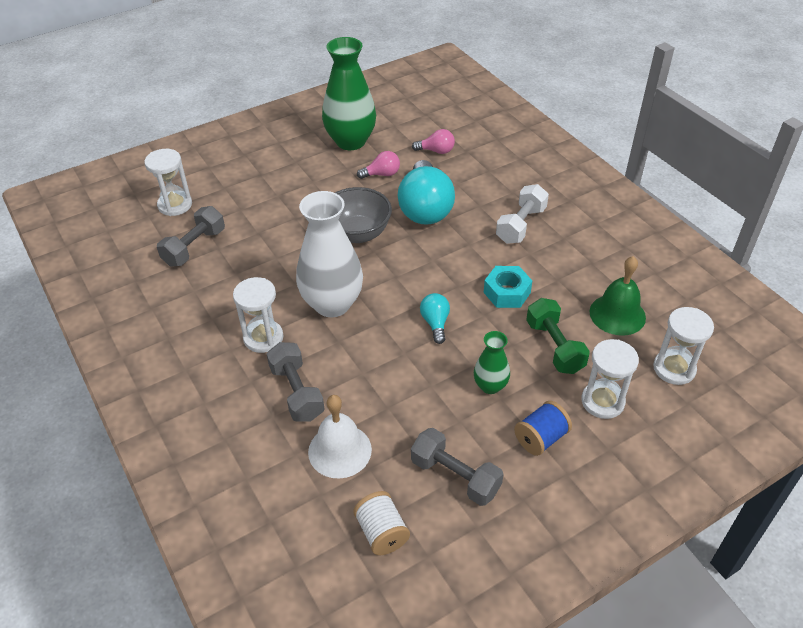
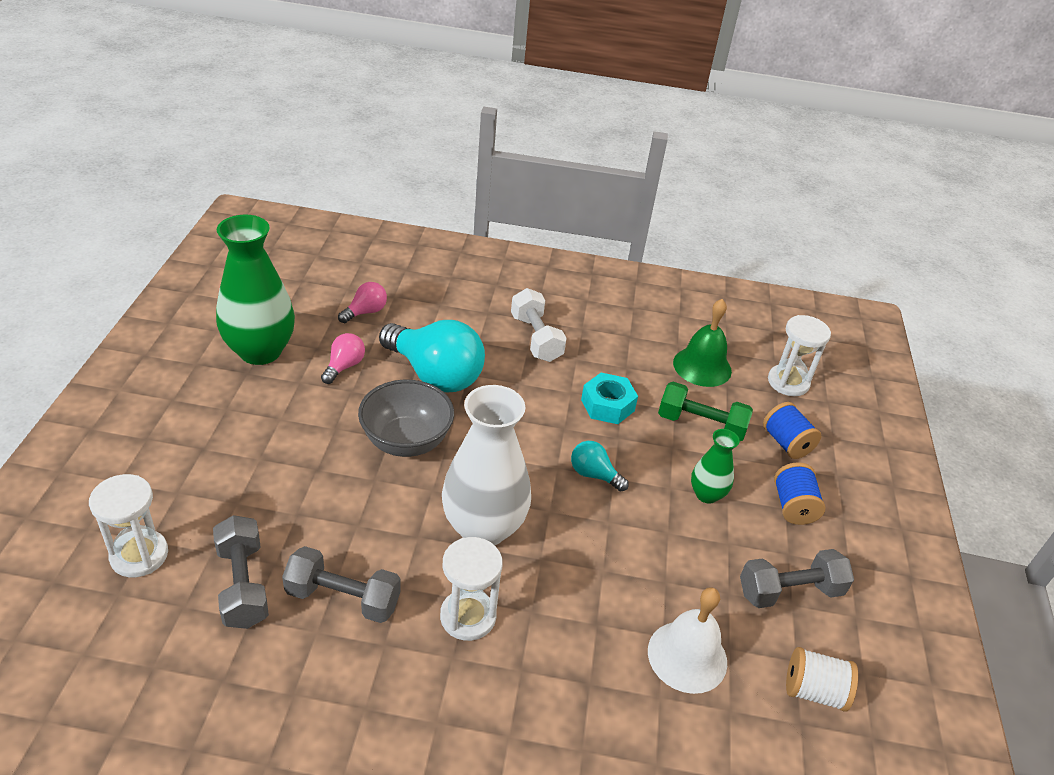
camera: 55 degrees left, 5 degrees down
grey dumbbell [267,342,324,422] -> grey dumbbell moved to [282,546,401,623]
white hourglass [581,339,639,419] -> blue spool [763,402,821,459]

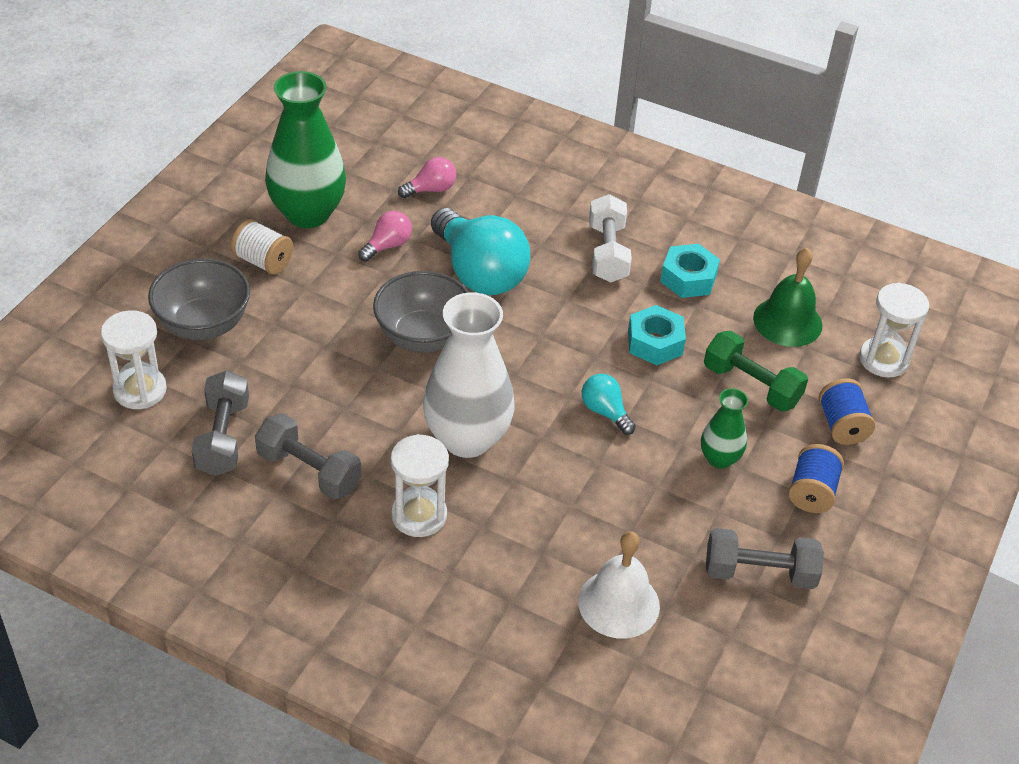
camera: 20 degrees right, 5 degrees up
white spool [786,647,858,712] -> white spool moved to [231,219,293,275]
none -> grey bowl [148,259,250,340]
none -> turquoise nut [660,244,720,298]

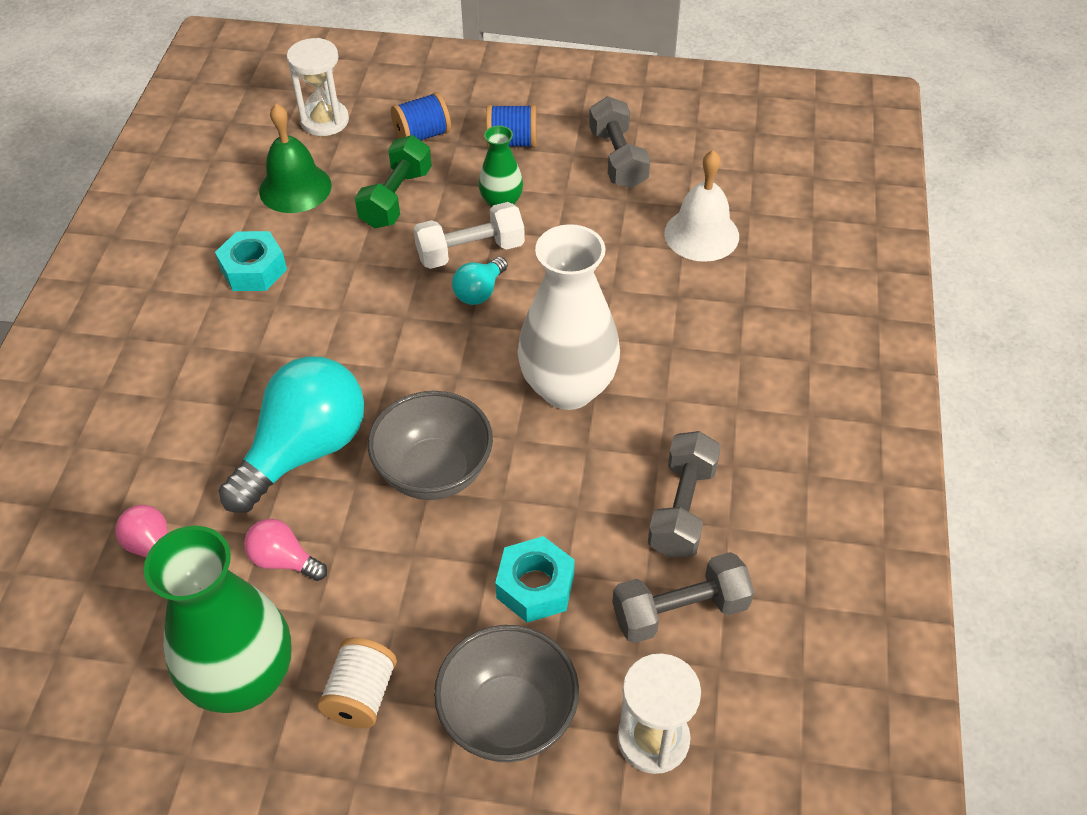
camera: 105 degrees left, 5 degrees up
white hourglass [391,434,449,537] -> none
white dumbbell [589,194,632,283] -> white dumbbell moved to [413,202,525,269]
turquoise nut [628,305,686,365] -> turquoise nut moved to [495,536,575,623]

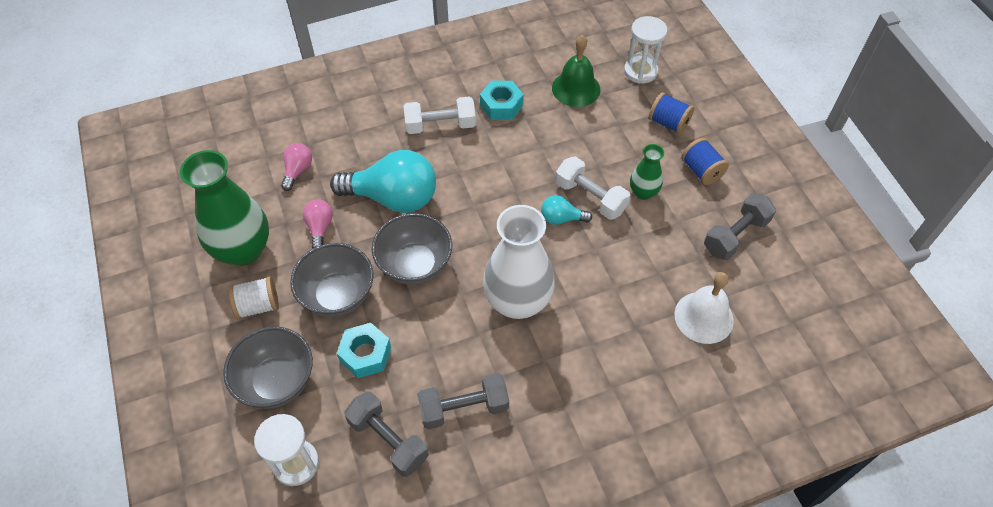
camera: 60 degrees right, 5 degrees up
green dumbbell [355,135,432,228] -> none
none -> grey bowl [290,243,373,317]
none -> white dumbbell [404,97,476,134]

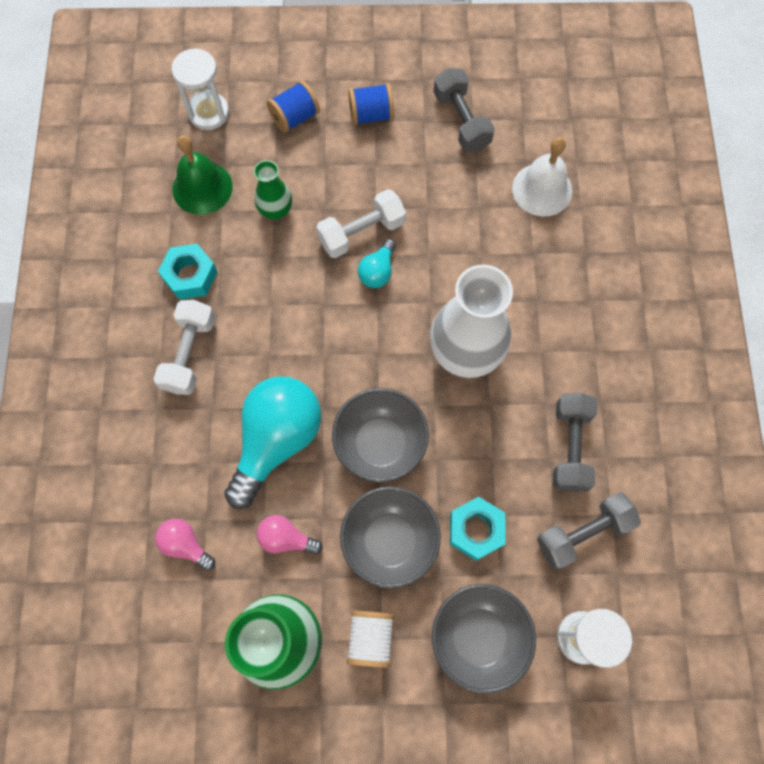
camera: 70 degrees left, 15 degrees up
green vase [630,144,664,200] -> green vase moved to [254,160,292,220]

